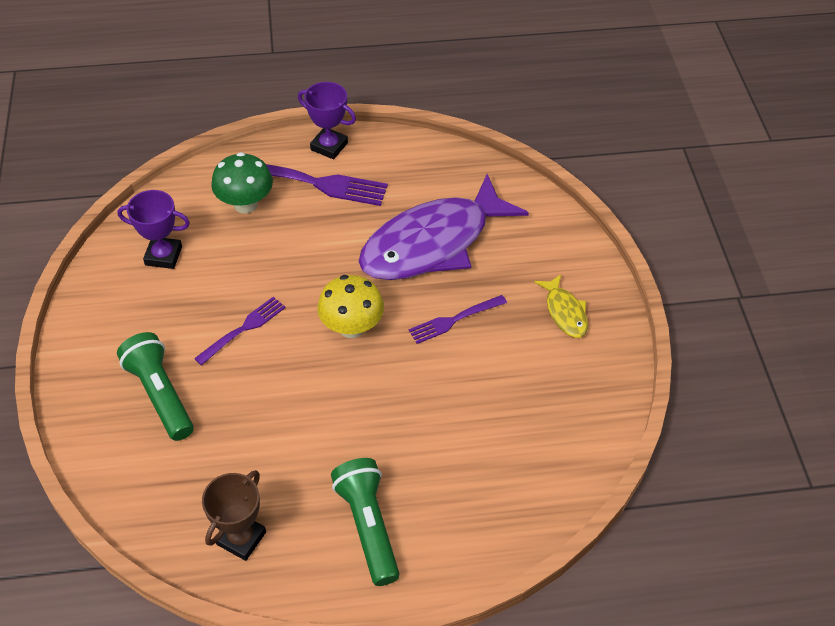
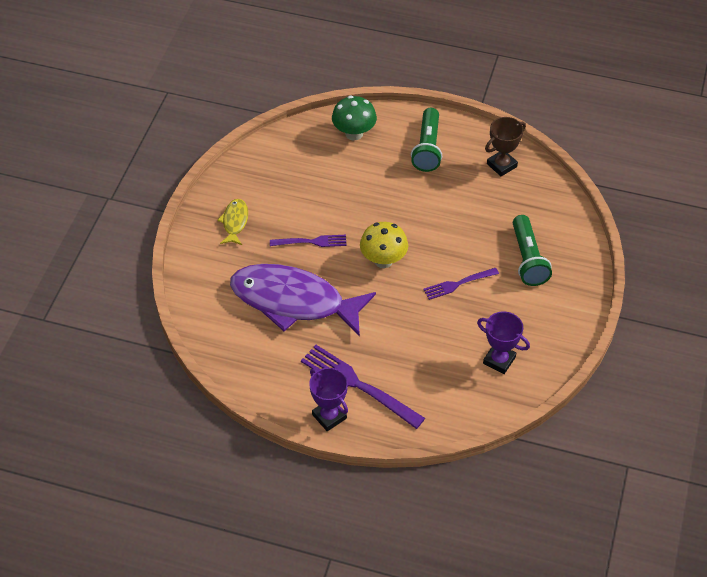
camera: 155 degrees left, 0 degrees up
green mushroom [211,152,273,214] -> green mushroom moved to [332,96,377,141]
purple fish [359,174,529,280] -> purple fish turned 150 degrees counterclockwise [230,264,376,337]

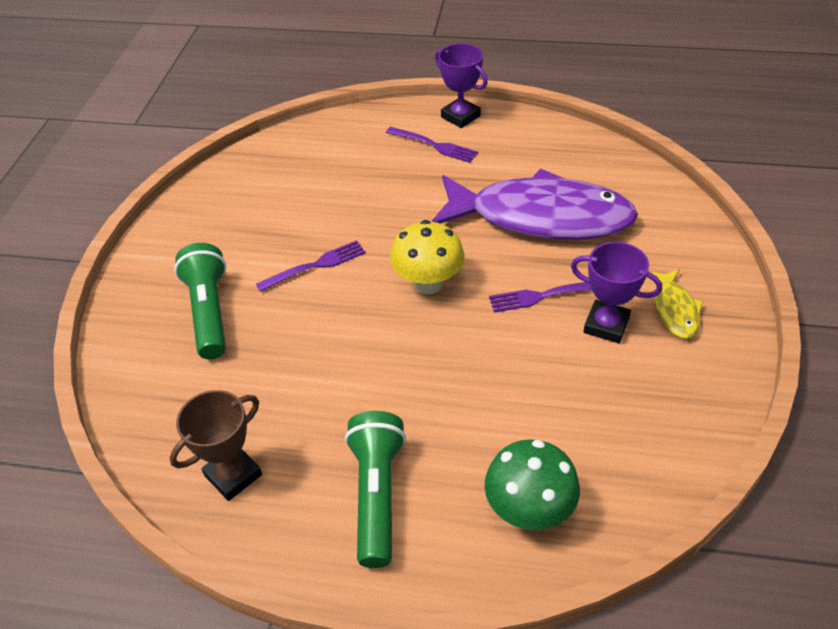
camera: 175 degrees right, 5 degrees down
purple fork [301,345,425,429] -> purple fork [386,127,478,163], size x0.59
purple trophy [477,312,530,374] -> purple trophy moved to [571,242,662,343]

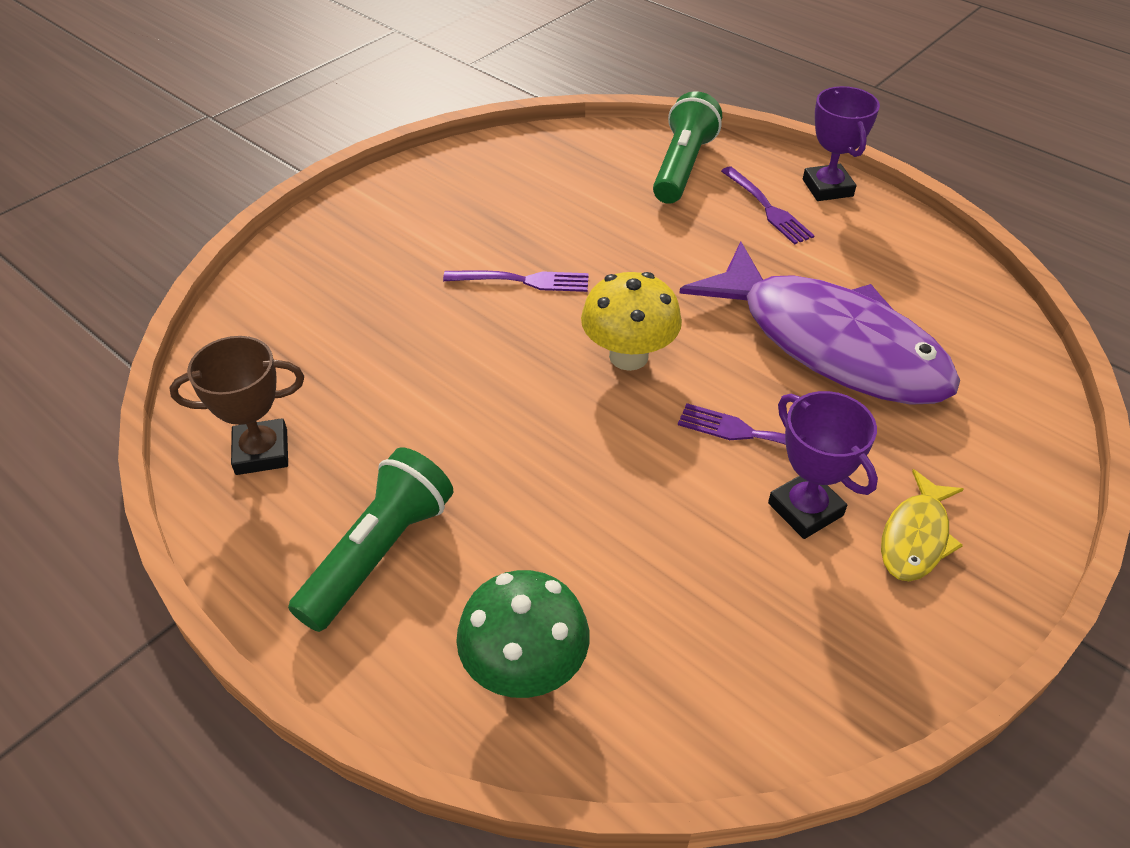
camera: 30 degrees right, 0 degrees up
green flashlight [174,243,226,359] -> green flashlight moved to [653,91,722,204]

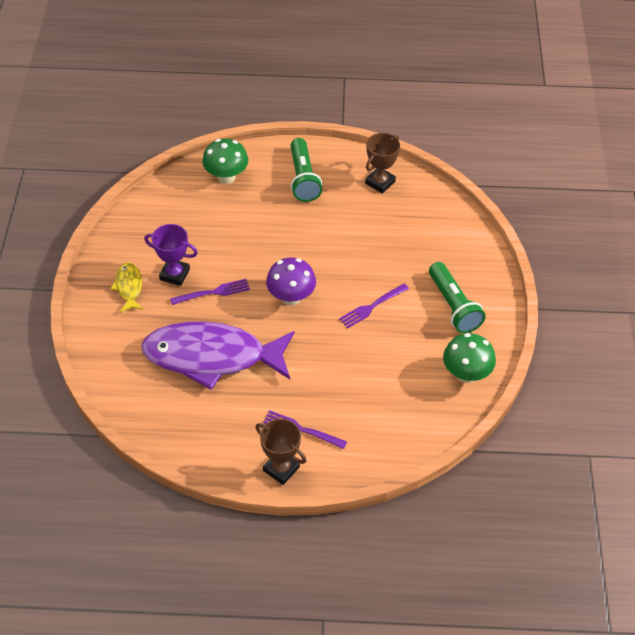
camera: 140 degrees right, 5 degrees up
yellow mushroom [581,272,682,371] -> purple mushroom [266,257,316,306]
green flashlight [653,91,722,204] -> green flashlight moved to [429,262,486,333]
purple trophy [803,86,880,201] -> brown trophy [255,419,306,485]
none -> green mushroom [443,333,496,383]

